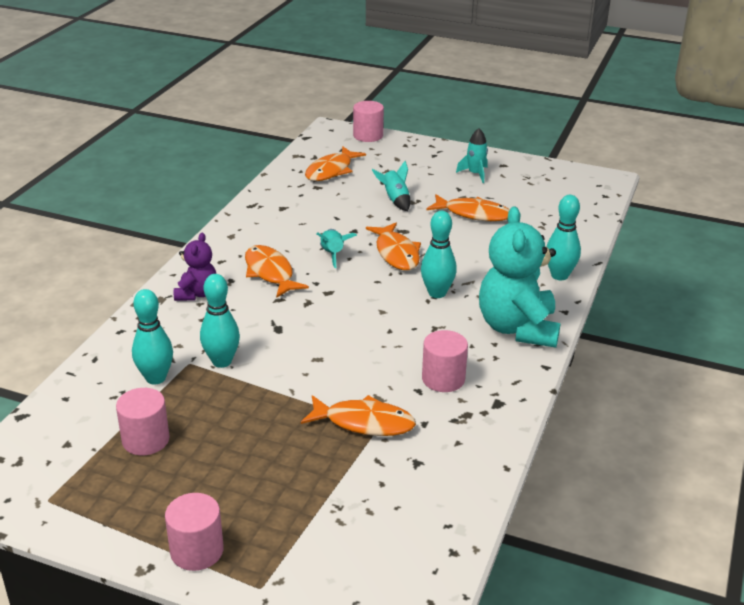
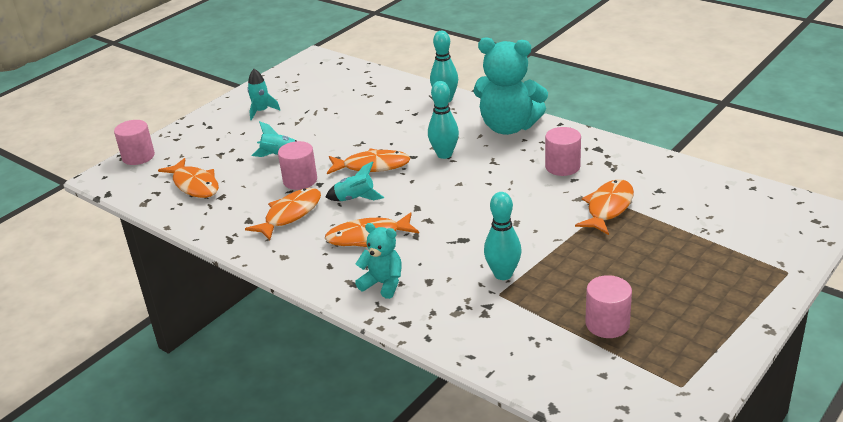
camera: 70 degrees left, 0 degrees up
turquoise bowling pin [132,289,173,385] -> none
pink cylinder [165,493,224,571] -> pink cylinder moved to [278,141,317,190]
purple teddy bear [174,233,216,301] -> turquoise teddy bear [355,223,402,299]
orange fish [426,194,509,221] -> orange fish moved to [245,188,321,240]

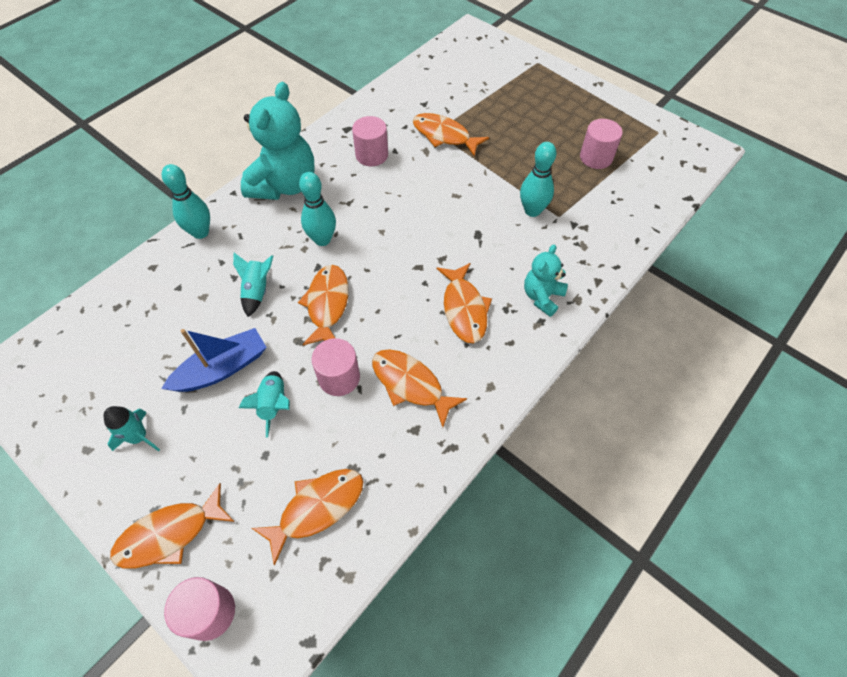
camera: 90 degrees left, 25 degrees up
turquoise rocket [325,161,384,201] -> turquoise rocket moved to [233,253,273,317]
none -> orange fish [110,483,235,569]
none -> blue boat [161,328,267,392]

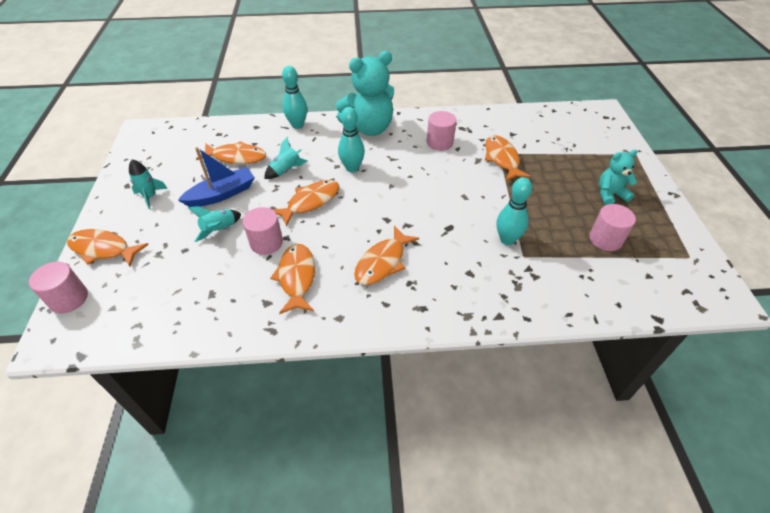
camera: 45 degrees right, 10 degrees down
blue boat [161,328,267,392] -> blue boat turned 45 degrees counterclockwise [178,147,255,207]
orange fish [252,469,364,566] -> orange fish moved to [196,141,266,164]
turquoise teddy bear [524,245,568,317] -> turquoise teddy bear moved to [599,150,638,205]

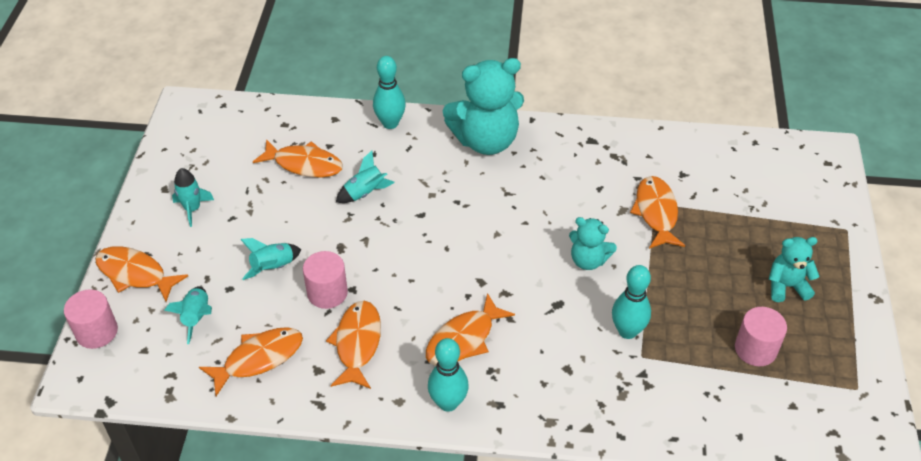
camera: 10 degrees right, 0 degrees up
blue boat [178,147,255,207] -> none
orange fish [273,180,339,227] -> orange fish moved to [199,327,303,396]
turquoise bowling pin [338,107,365,172] -> turquoise bowling pin moved to [428,338,469,412]
pink cylinder [427,111,456,151] -> none
none -> turquoise rocket [164,287,212,344]
none -> turquoise teddy bear [569,217,617,270]

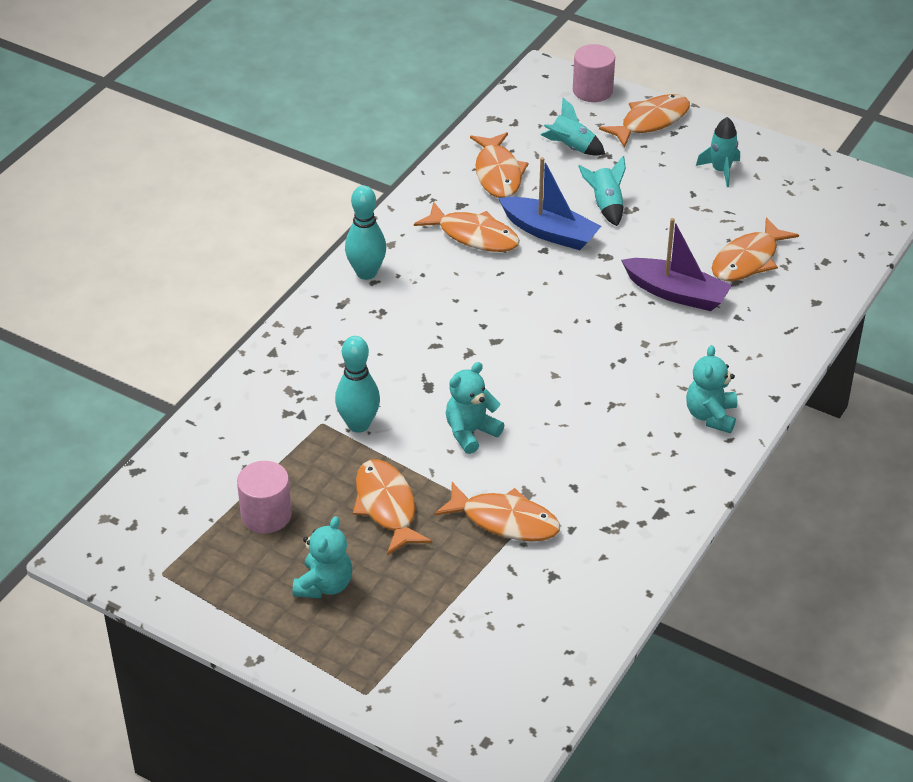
camera: 115 degrees right, 5 degrees down
pink cylinder [303,251,348,309] -> blue boat [498,157,601,250]
turquoise rocket [336,151,395,203] -> purple boat [621,218,732,311]
turquoise bowling pin [373,56,406,129] -> none
orange fish [426,293,515,366] -> orange fish moved to [353,459,432,555]
turquoise teddy bear [443,58,524,155] -> turquoise teddy bear [686,345,737,433], size x0.54

